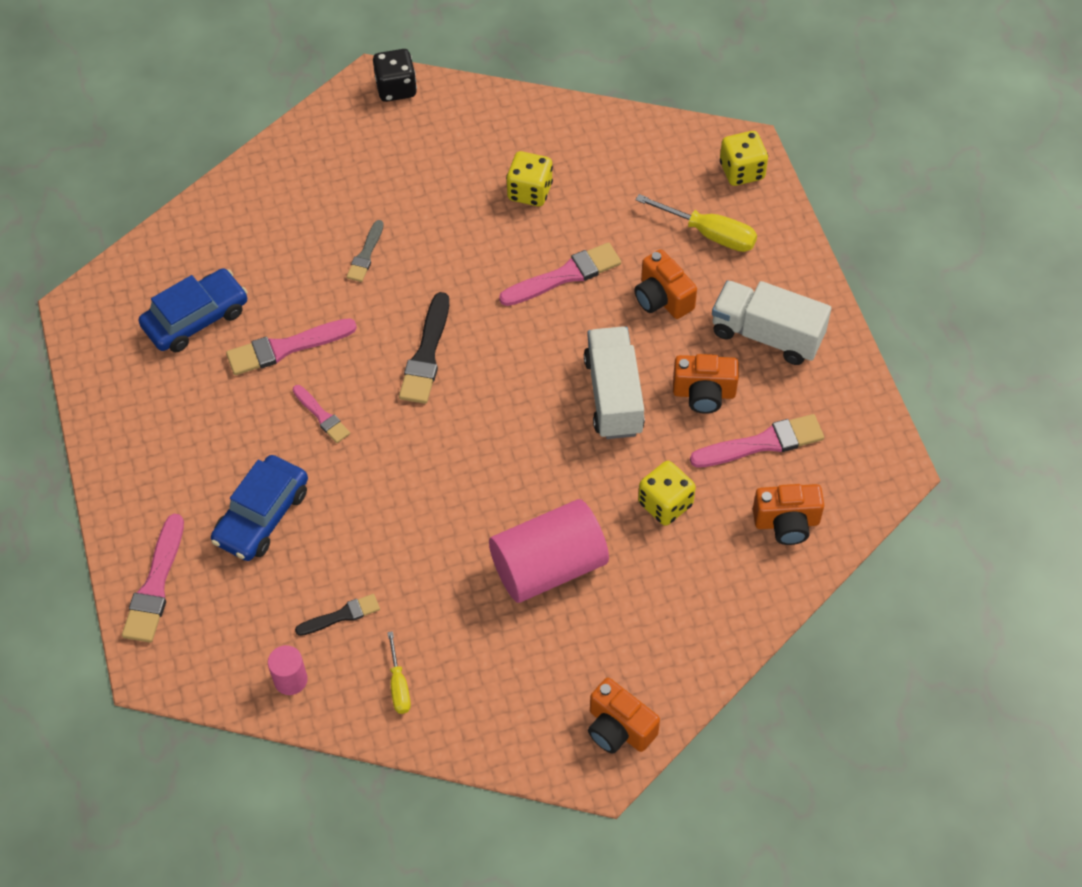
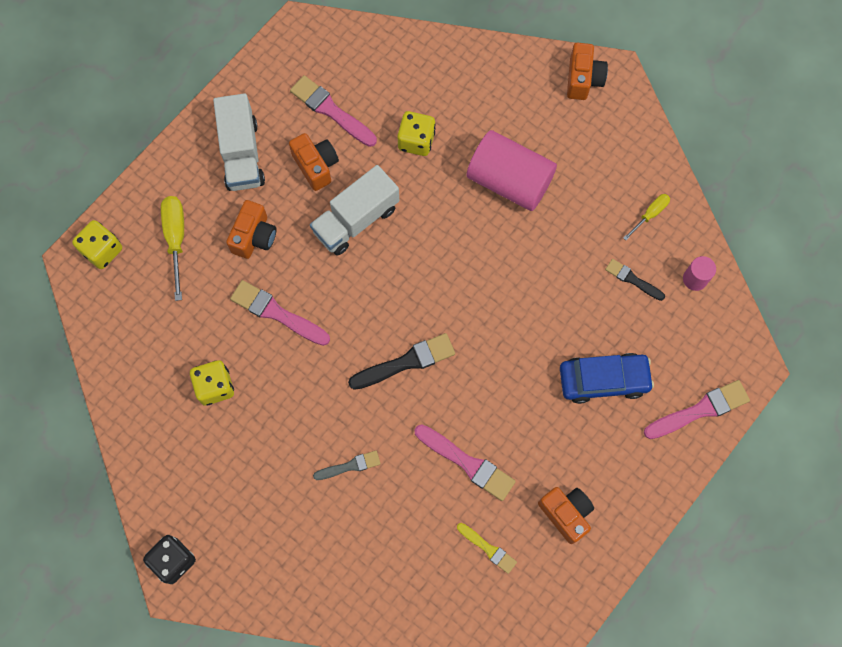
camera: 125 degrees left, 15 degrees up
blue car [139,268,248,352] -> yellow brush [457,523,517,574]
pink brush [293,385,350,443] -> none
orange camera [753,484,824,545] -> orange camera moved to [538,487,594,544]

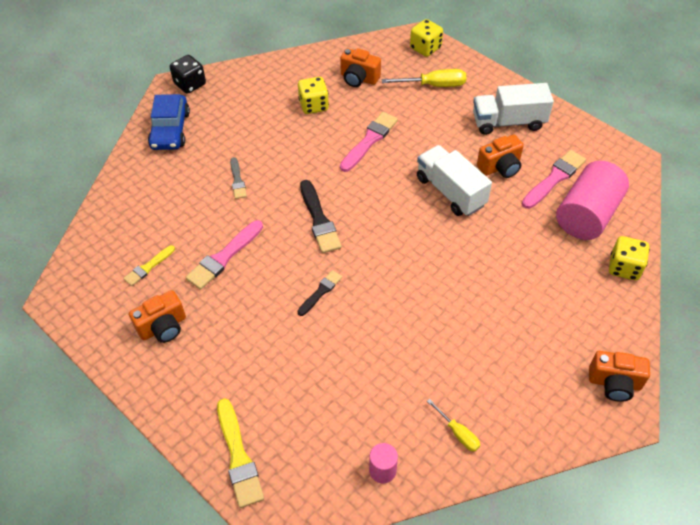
camera: 95 degrees right, 20 degrees down
orange camera [226,200,276,259] -> orange camera moved to [340,48,381,87]
yellow dice [397,111,436,156] -> yellow dice moved to [609,236,650,280]
pink cylinder [466,130,557,211] -> pink cylinder moved to [556,161,629,240]
blue car [560,353,654,404] -> blue car moved to [148,94,190,150]
black brush [605,259,665,301] -> black brush moved to [297,270,342,316]
pink brush [644,380,750,439] -> yellow brush [217,398,264,508]

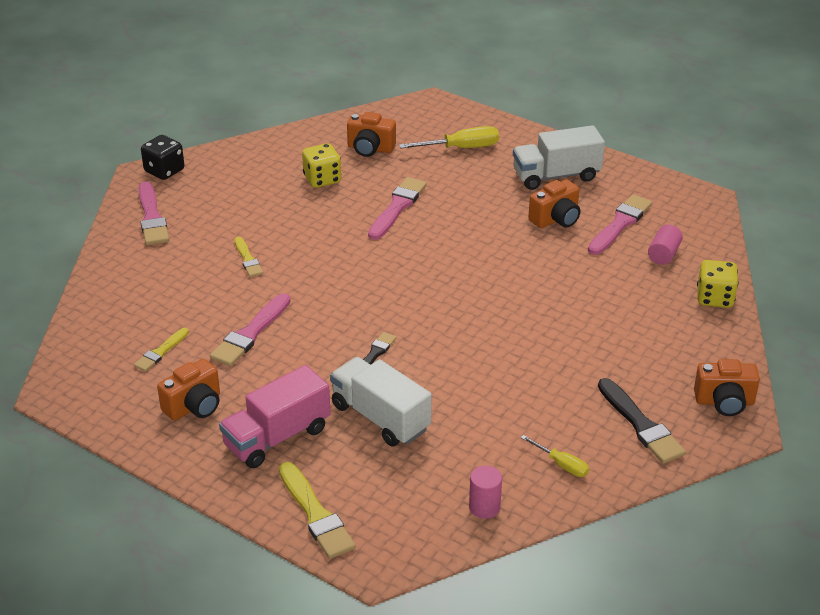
camera: 10 degrees left, 15 degrees down
blue car [148,94,190,150] -> pink brush [139,181,169,245]
grey brush [230,157,247,199] -> yellow brush [235,237,263,277]
black brush [300,180,342,253] -> black brush moved to [598,378,686,464]
yellow dice [410,19,443,57] -> none
white truck [417,145,492,216] -> white truck moved to [330,357,432,446]
pink cylinder [556,161,629,240] -> pink cylinder [648,225,683,265], size x0.46
none -> pink truck [219,365,331,468]

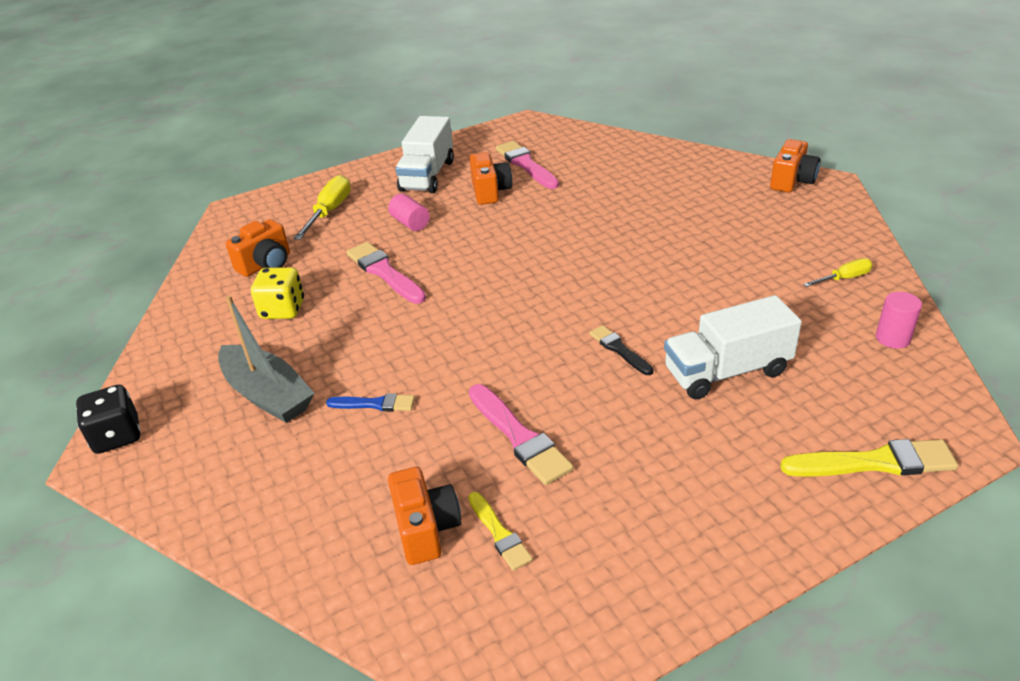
camera: 60 degrees left, 0 degrees up
pink brush [139,181,169,245] -> none
orange camera [157,359,220,421] -> orange camera moved to [388,467,461,565]
pink truck [219,365,331,468] -> none
yellow brush [235,237,263,277] -> blue brush [326,393,415,411]
black brush [598,378,686,464] -> none
pink cylinder [648,225,683,265] -> pink cylinder moved to [388,194,430,231]
yellow dice [697,260,738,308] -> none
none -> grey boat [218,295,315,423]

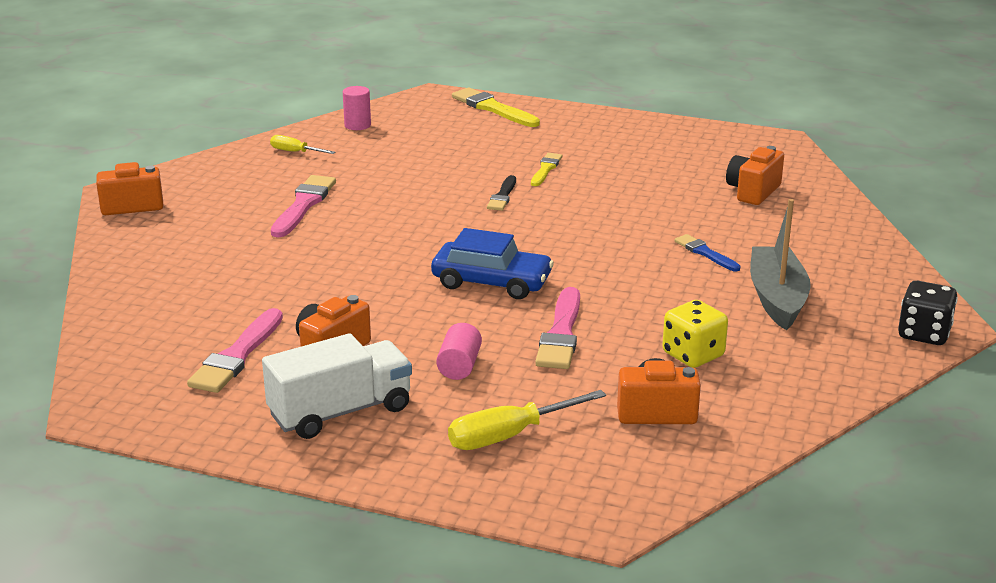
camera: 135 degrees left, 10 degrees down
yellow brush [468,492,533,571] -> yellow brush moved to [531,153,562,186]
pink brush [469,384,574,485] -> pink brush moved to [271,175,336,237]
white truck [664,295,802,399] -> none
none -> blue car [431,228,554,299]

